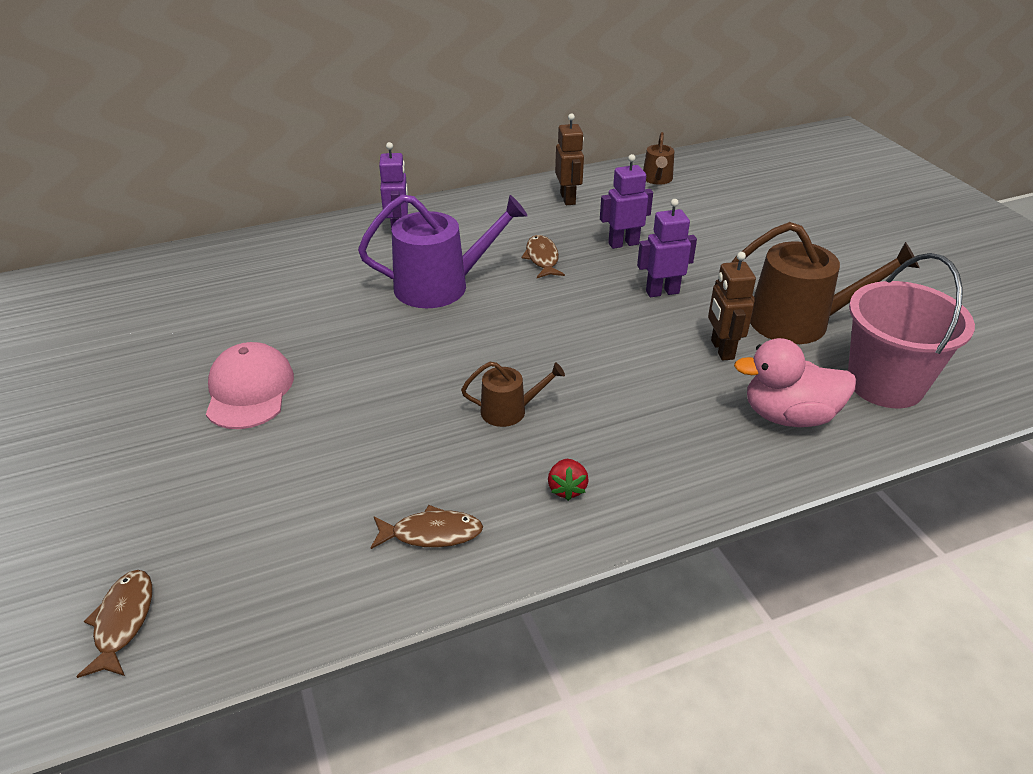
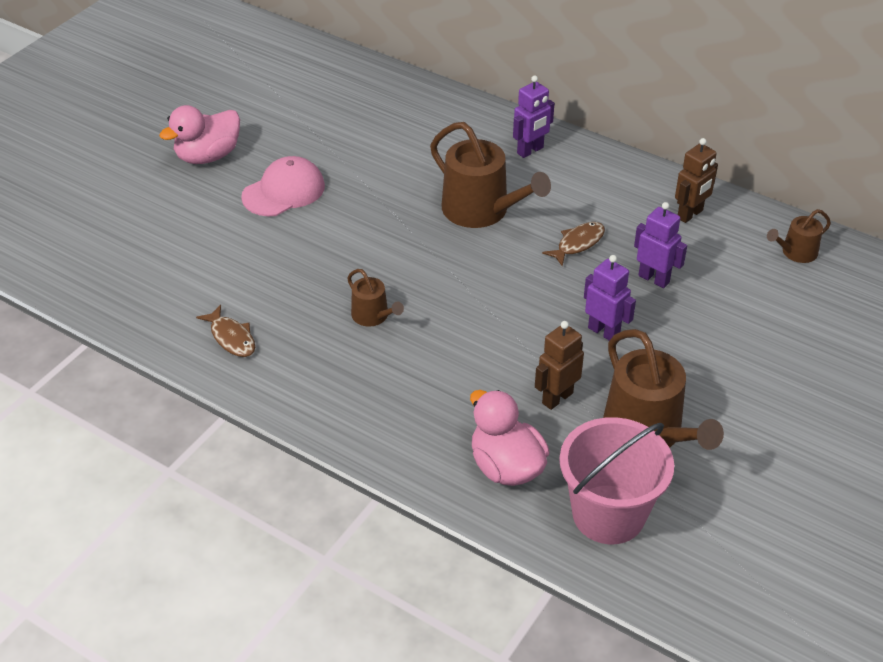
camera: 55 degrees right, 5 degrees up
brown fish [76,570,152,678] -> none
purple watering can [358,195,527,308] -> brown watering can [430,122,551,228]
red strawberry [548,459,589,501] -> none
none -> pink duck [159,105,240,164]

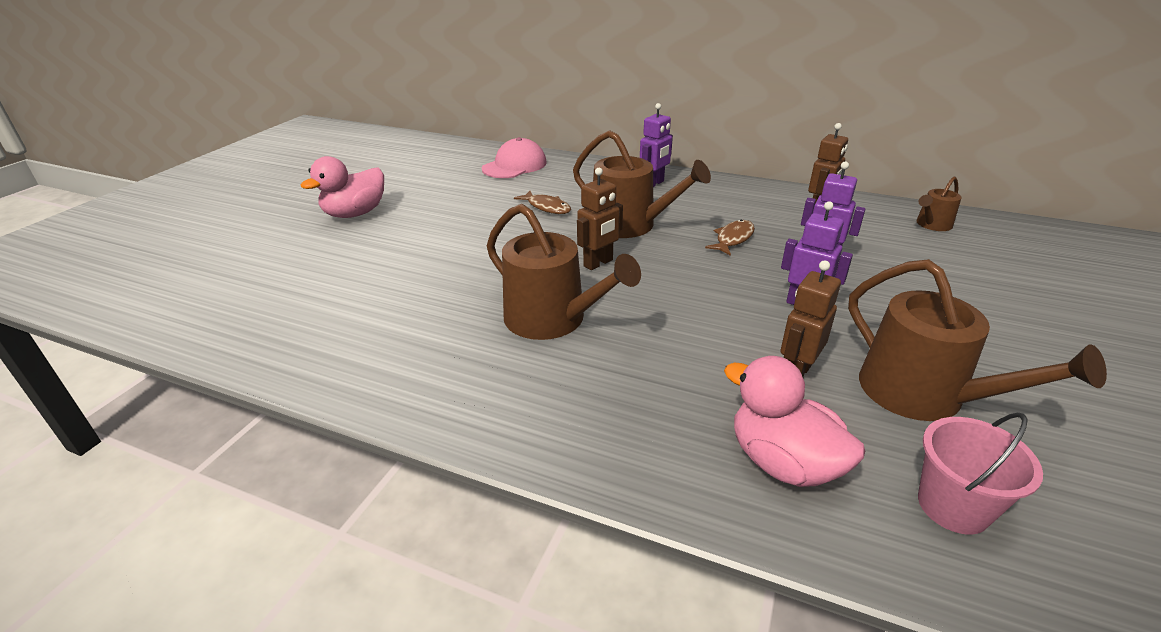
camera: 10 degrees left, 10 degrees down
brown fish [196,305,255,357] -> brown fish moved to [514,191,571,214]
pink cap [241,156,325,216] -> pink cap moved to [482,137,547,178]
brown watering can [347,269,404,327] -> brown watering can [487,204,641,340], size x1.94
pink bucket [559,417,674,544] -> pink bucket [918,412,1043,534], size x0.64
none -> brown robot [577,168,623,270]

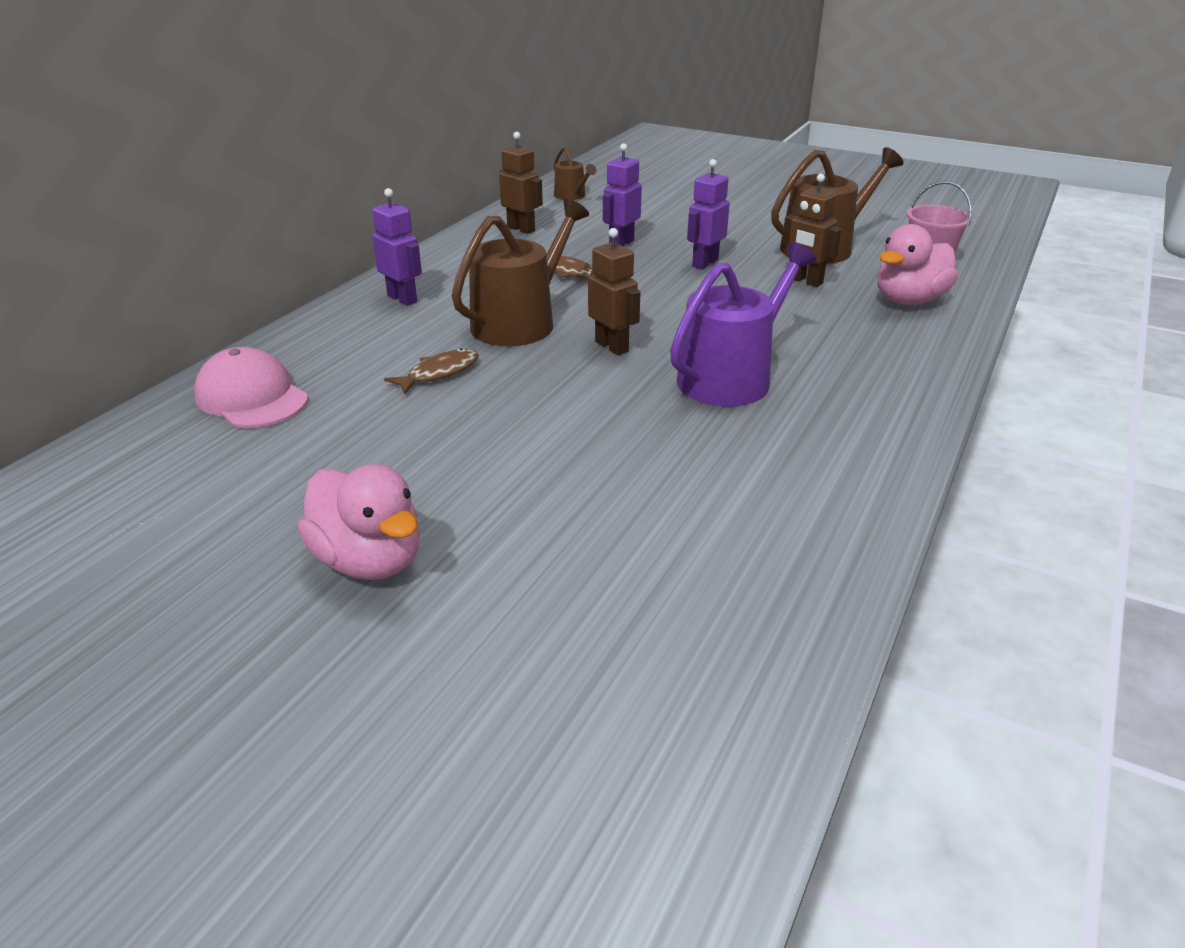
camera: 85 degrees left, 0 degrees up
brown watering can [487,204,641,340] -> purple watering can [670,242,817,406]

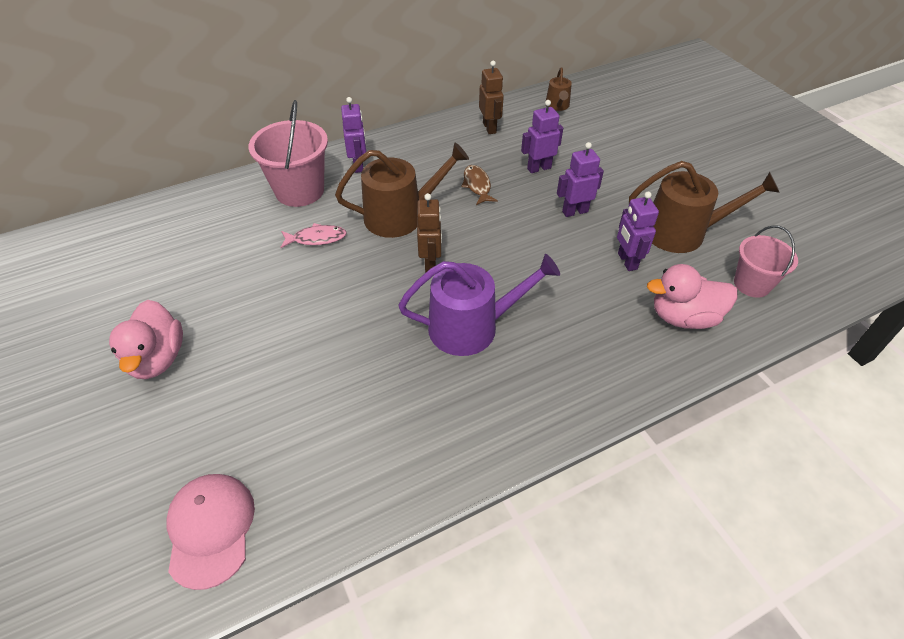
camera: 35 degrees right, 15 degrees up
pink cap [194,347,308,428] -> pink cap moved to [166,474,255,590]
brown fish [384,348,479,394] -> pink fish [281,223,347,248]
brown robot [782,174,842,287] -> purple robot [617,192,659,271]
none -> pink bucket [249,100,328,207]

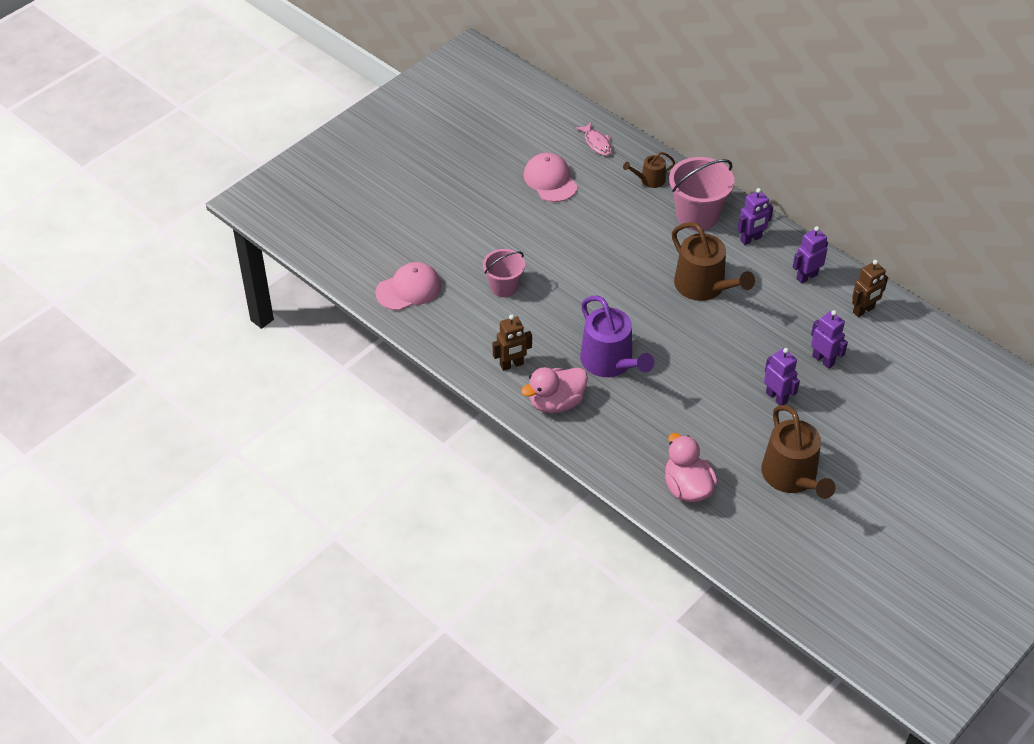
camera: 70 degrees right, 0 degrees up
pink duck [109,300,183,379] -> pink duck moved to [521,367,588,413]
pink fish [281,223,347,248] -> pink fish moved to [575,122,612,156]
brown robot [417,193,442,272] -> brown robot moved to [493,315,532,371]
brown fish [461,165,498,205] -> none
brown watering can [546,67,572,111] -> brown watering can moved to [623,152,675,188]
purple robot [617,192,659,271] -> purple robot moved to [793,226,828,284]
pink bucket [734,225,798,298] -> pink bucket moved to [483,249,525,297]
none -> pink cap [523,153,577,202]

